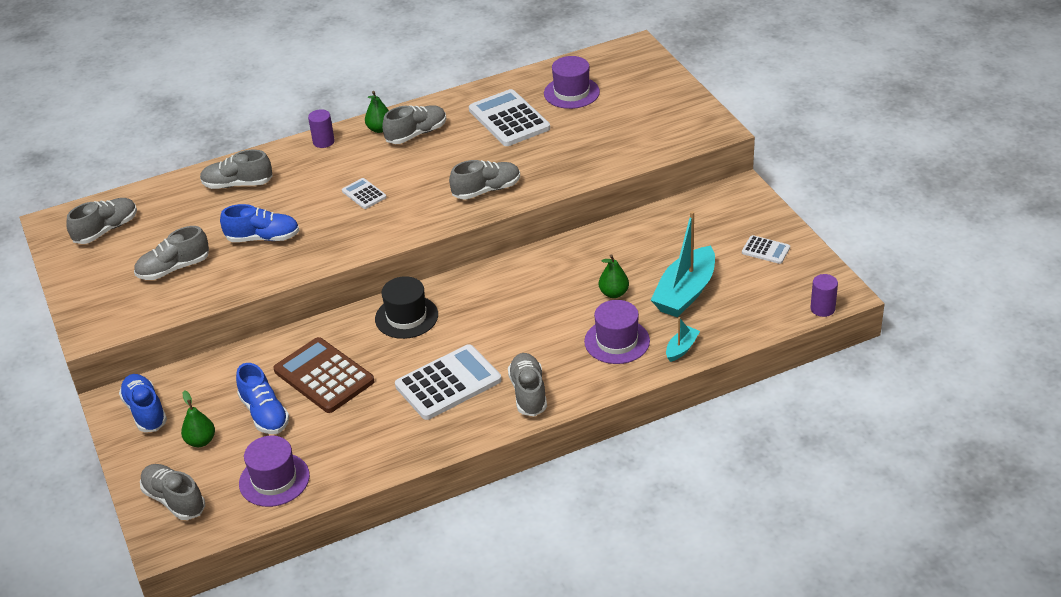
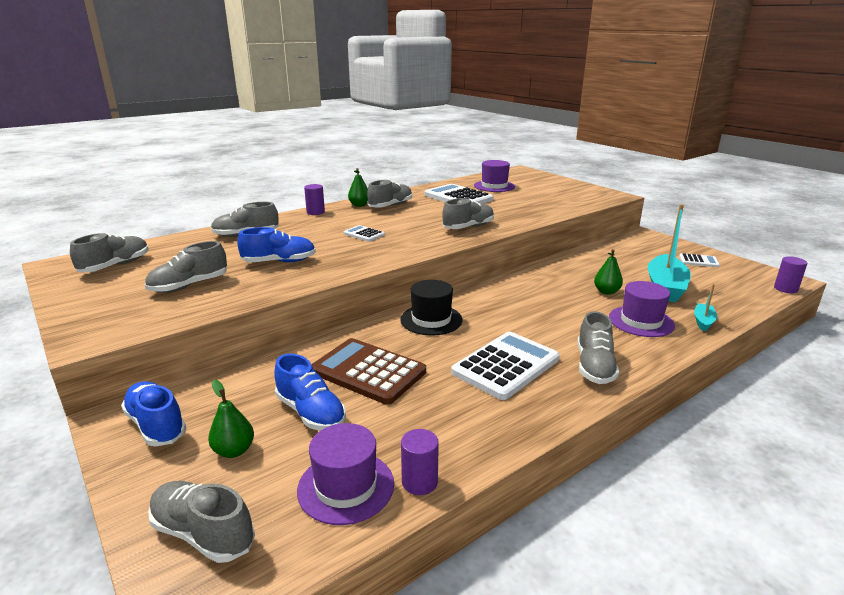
camera: 15 degrees left, 15 degrees down
grey shoe [508,353,547,417] -> grey shoe turned 150 degrees counterclockwise [577,311,619,384]
none -> purple cylinder [401,429,439,495]

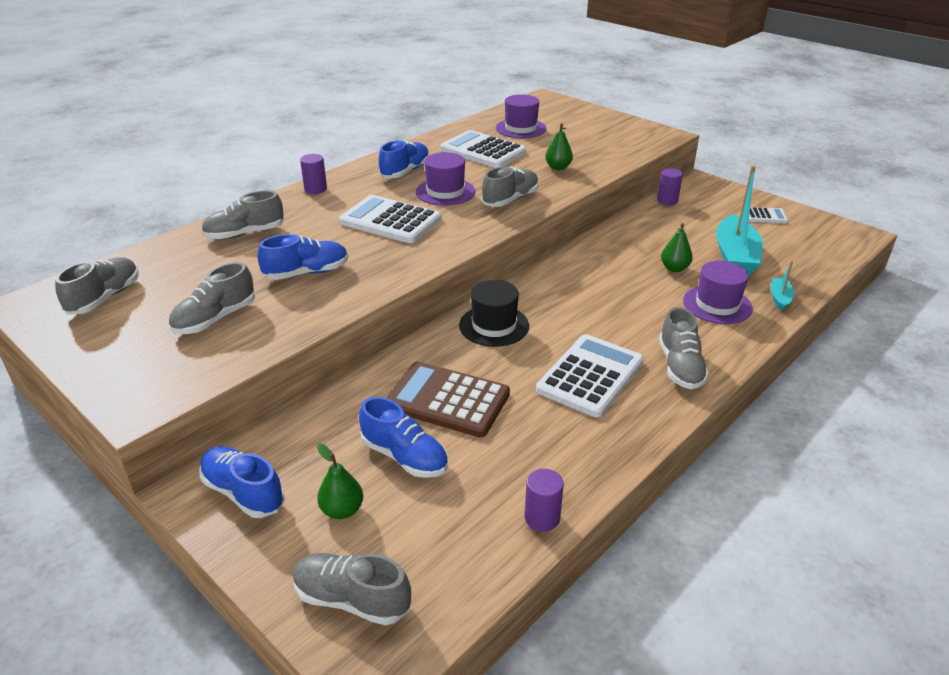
camera: 10 degrees left, 10 degrees up
purple hat [297,423,394,525] -> purple hat moved to [416,152,475,206]
white calculator [343,225,385,242] -> white calculator [339,195,442,243], size x2.01
green pear [348,168,368,207] -> green pear moved to [545,123,573,170]
grey shoe [367,180,412,208] -> blue shoe [379,140,430,178]
purple cylinder [774,256,807,293] -> purple cylinder moved to [657,168,683,205]

